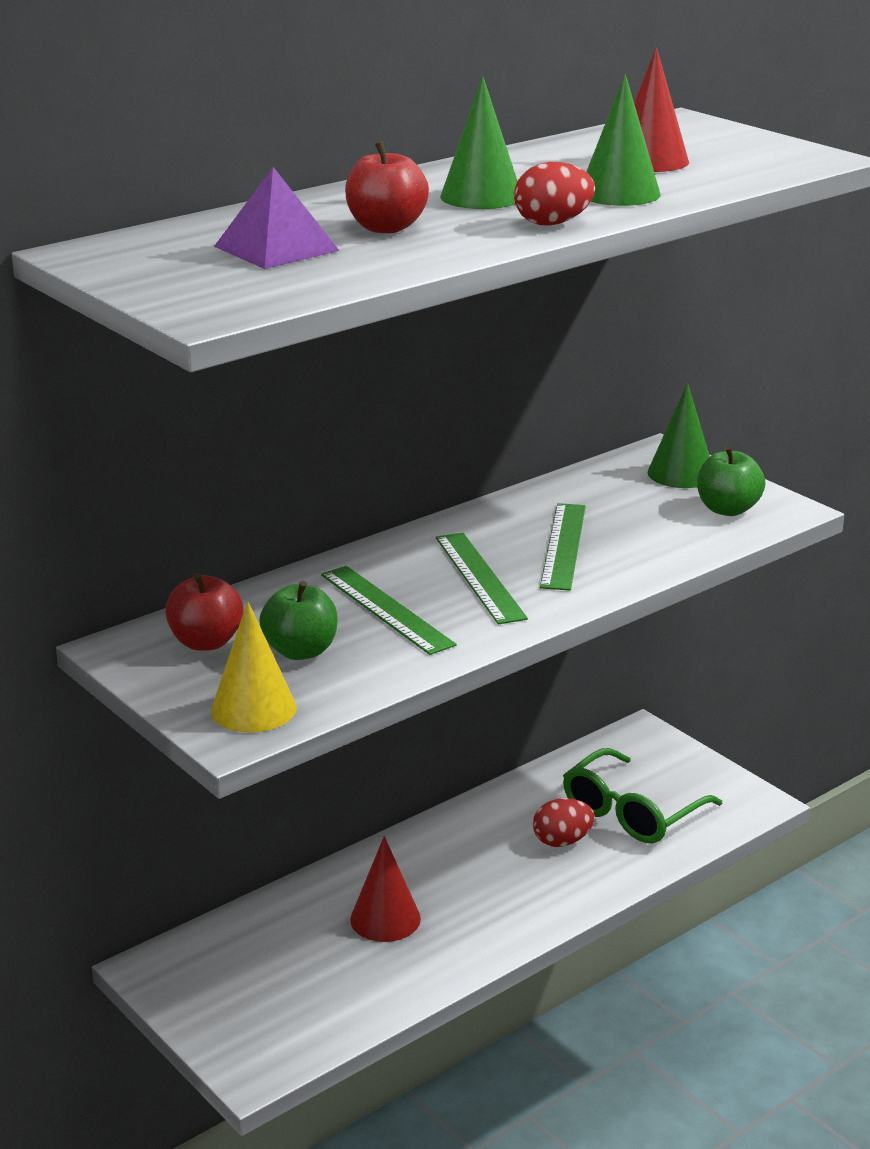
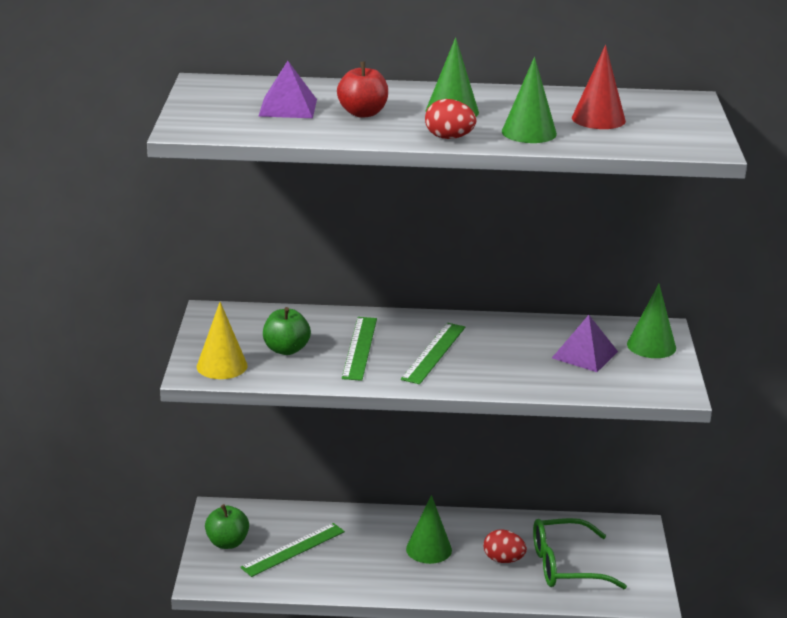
camera: 40 degrees right, 0 degrees up
red apple [165,573,244,651] -> none
red cone [350,836,421,942] -> none
green ruler [540,503,586,591] -> green ruler moved to [240,523,345,577]
green apple [697,446,765,516] -> green apple moved to [205,504,249,549]
none -> green cone [406,495,452,564]
none -> purple pyramid [552,315,618,372]

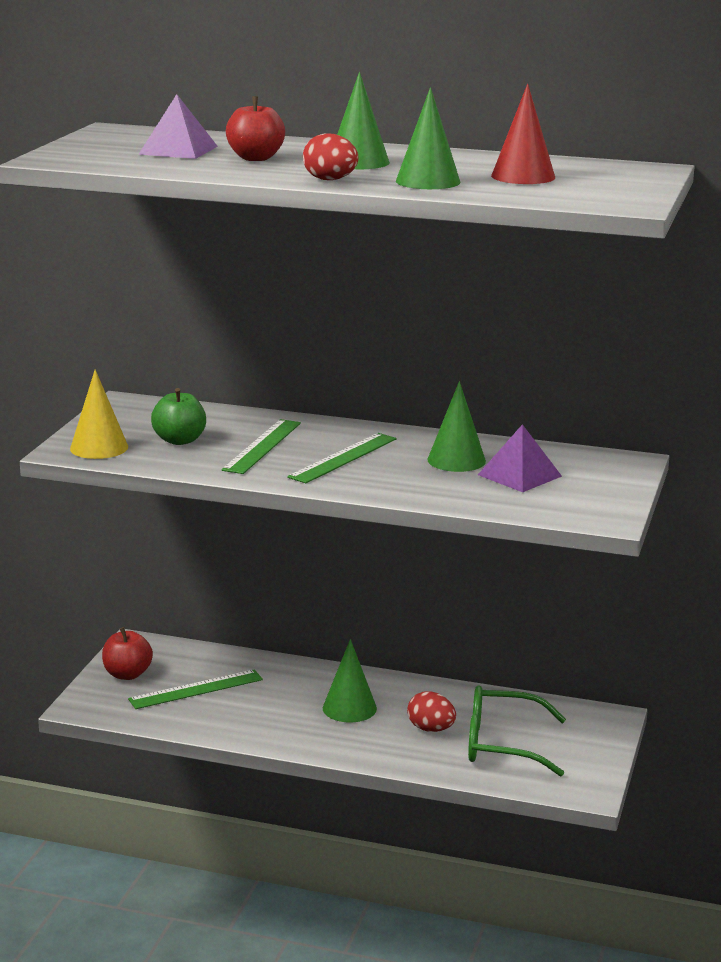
camera: 15 degrees right, 5 degrees down
green apple [205,504,249,549] -> red apple [102,627,153,680]
green cone [627,284,676,358] -> green cone moved to [427,381,486,472]

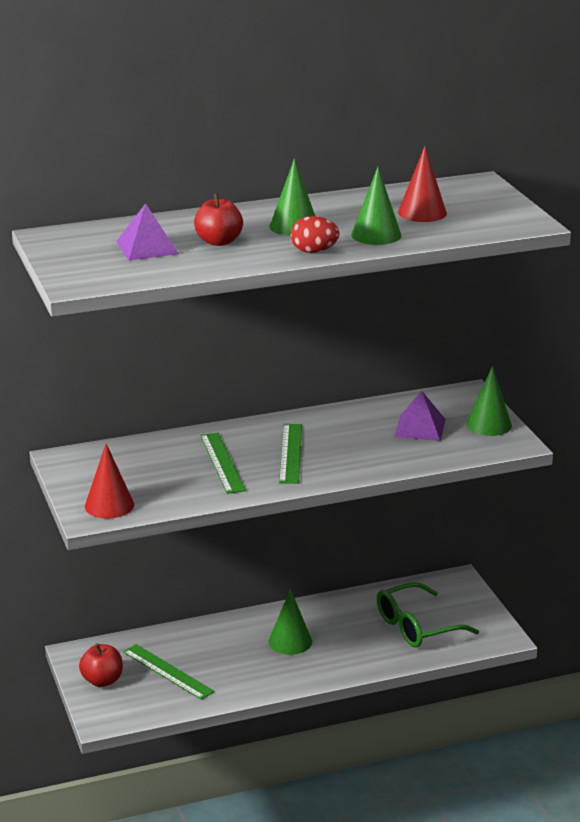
camera: 35 degrees left, 5 degrees up
yellow cone [70,370,128,459] -> red cone [85,444,134,519]
green ruler [128,670,263,709] -> green ruler turned 75 degrees counterclockwise [123,644,214,700]
green apple [151,388,206,445] -> none
red egg [407,691,456,732] -> none
green cone [427,381,486,472] -> green cone moved to [466,366,512,436]

